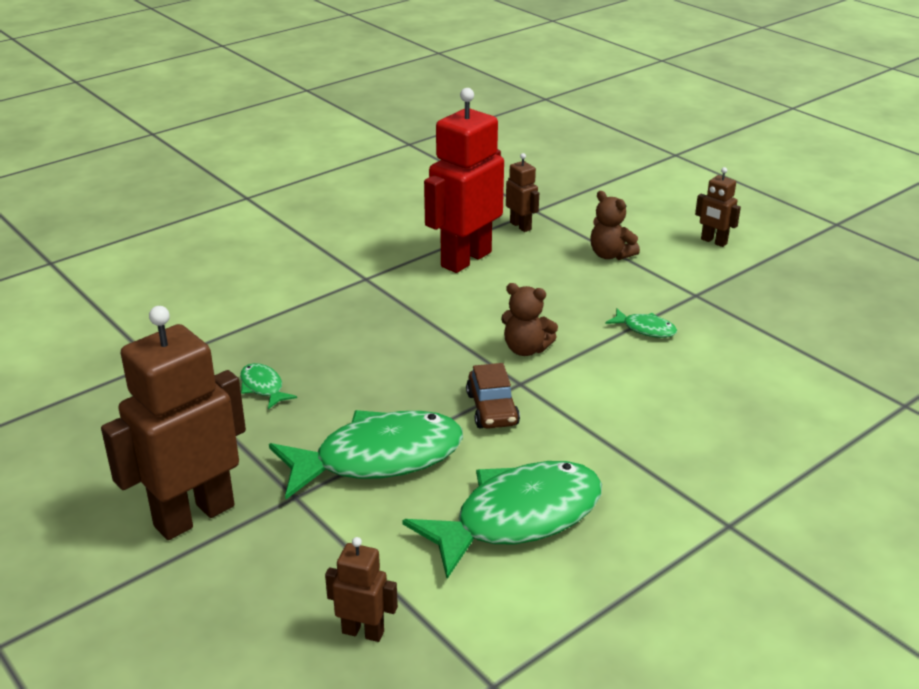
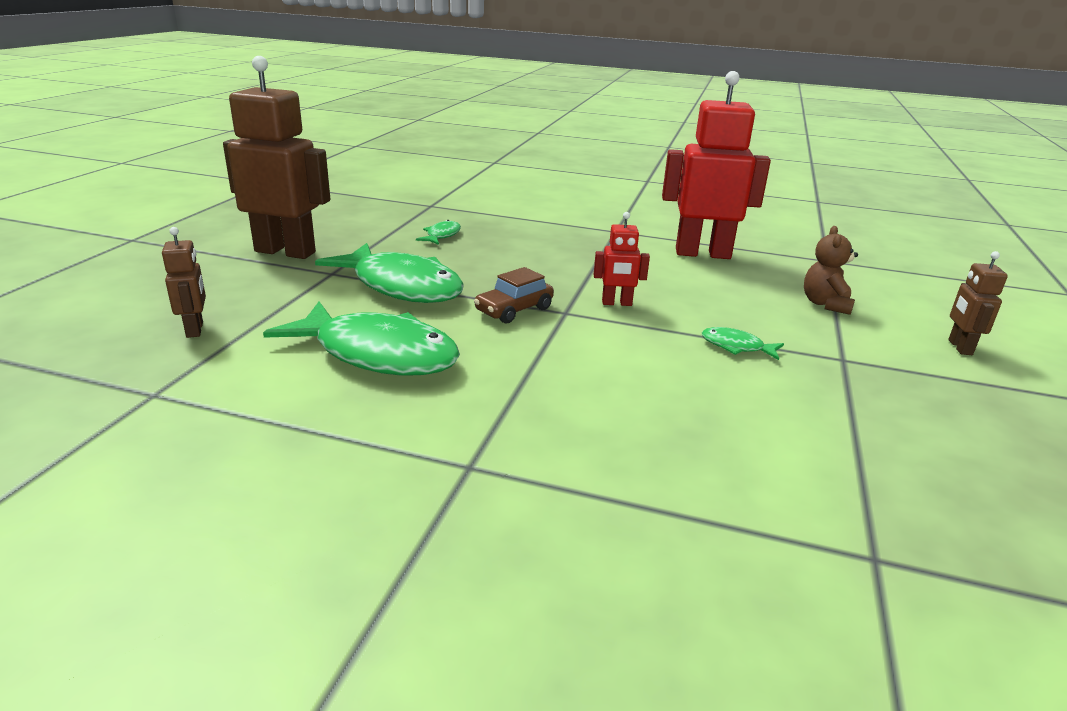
camera: 55 degrees right, 5 degrees down
brown teddy bear [501,283,558,356] -> red robot [594,212,650,306]
brown robot [506,153,539,232] -> none
green fish [605,308,677,338] -> green fish turned 120 degrees clockwise [702,327,784,360]

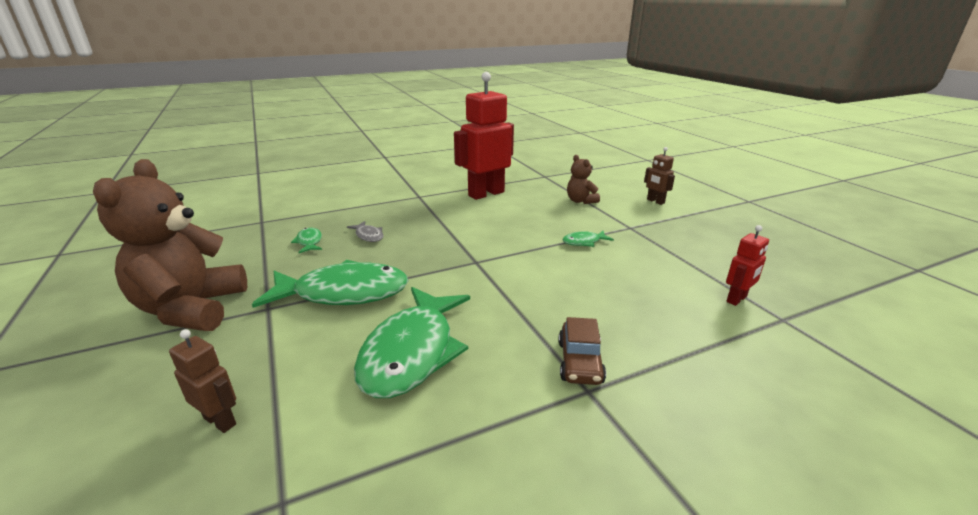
camera: 40 degrees left, 0 degrees up
brown robot [223,56,330,259] -> brown teddy bear [93,159,247,331]
green fish [263,302,460,376] -> green fish turned 120 degrees clockwise [354,287,470,398]
brown car [474,267,554,324] -> brown car moved to [558,317,606,385]
red robot [594,212,650,306] -> red robot moved to [726,225,769,306]
none -> grey fish [347,221,384,242]

